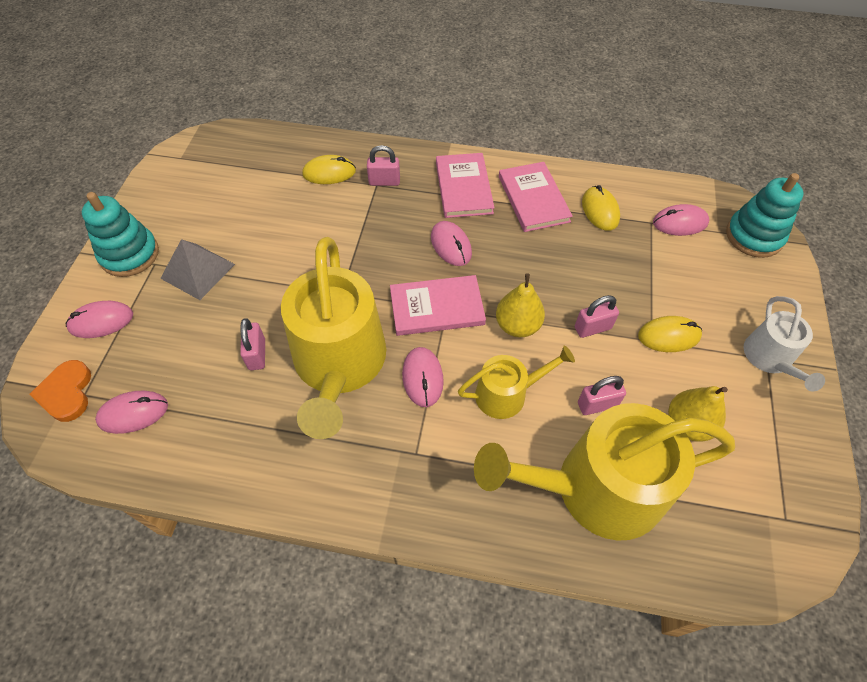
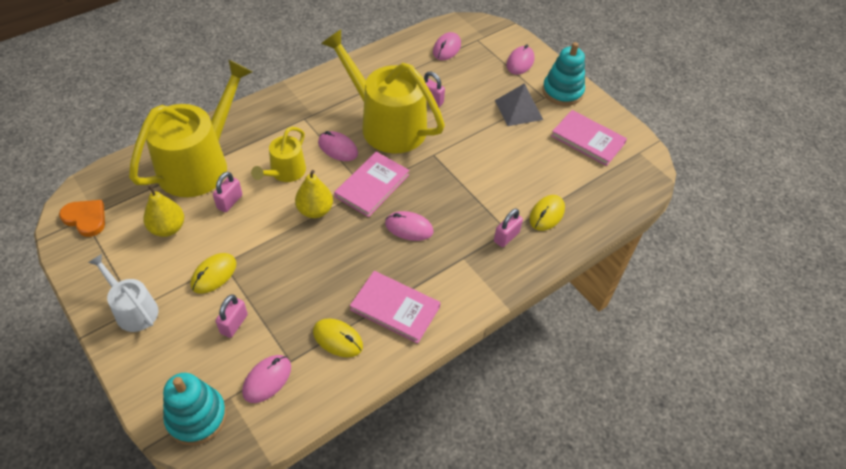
camera: 130 degrees right, 5 degrees down
orange heart [29,360,91,422] -> orange heart moved to [59,200,105,237]
pink book [436,153,495,218] -> pink book moved to [551,110,627,166]
pink padlock [575,295,619,338] -> pink padlock moved to [215,295,248,338]

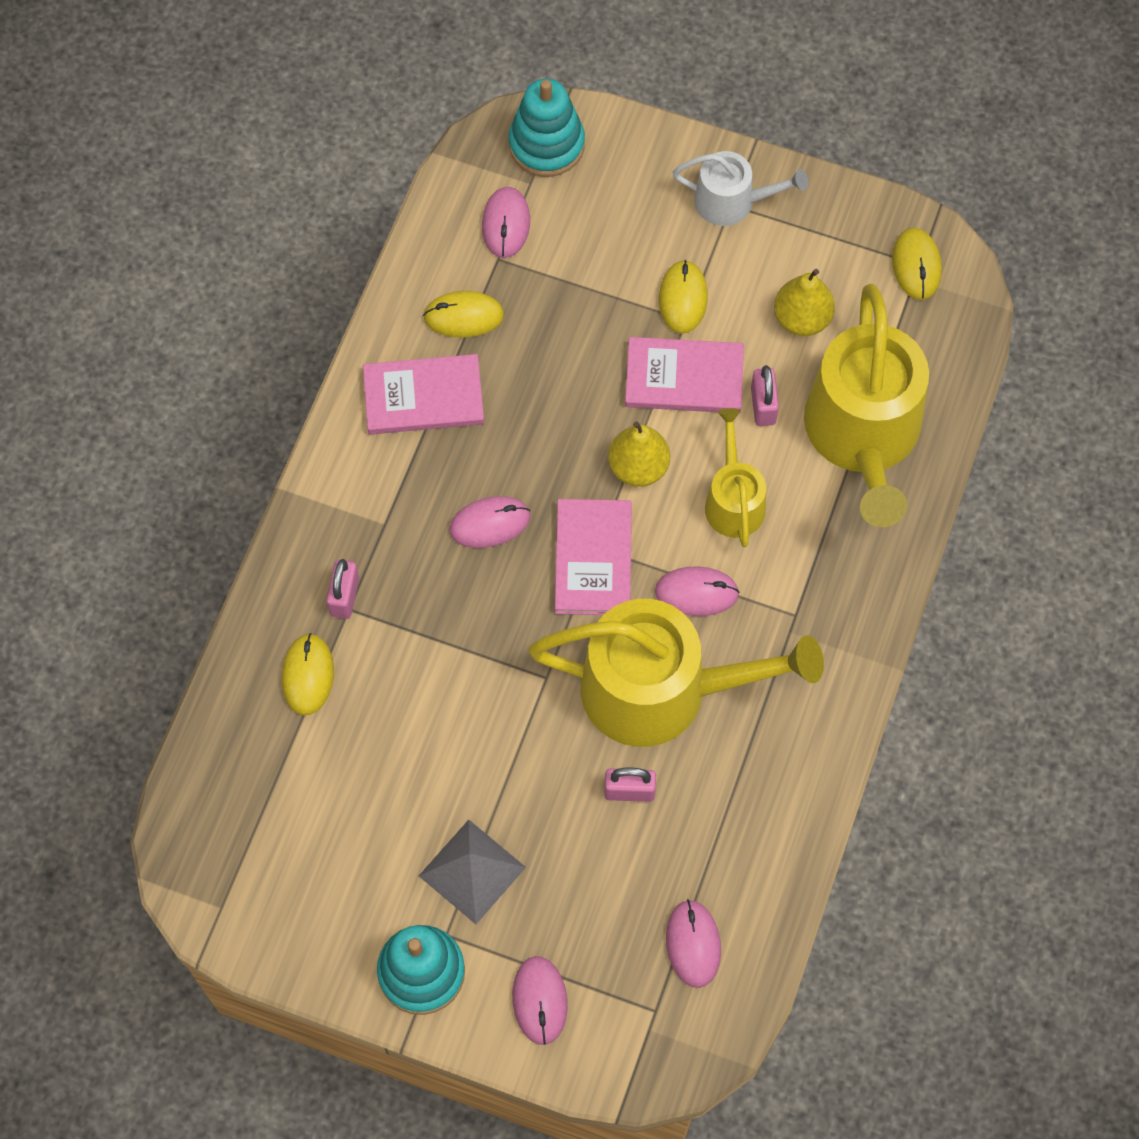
camera: 150 degrees right, 15 degrees up
orange heart [59,200,105,237] -> yellow mouse [892,228,942,300]
pink padlock [215,295,248,338] -> none
pink book [551,110,627,166] -> pink book moved to [625,337,744,413]

